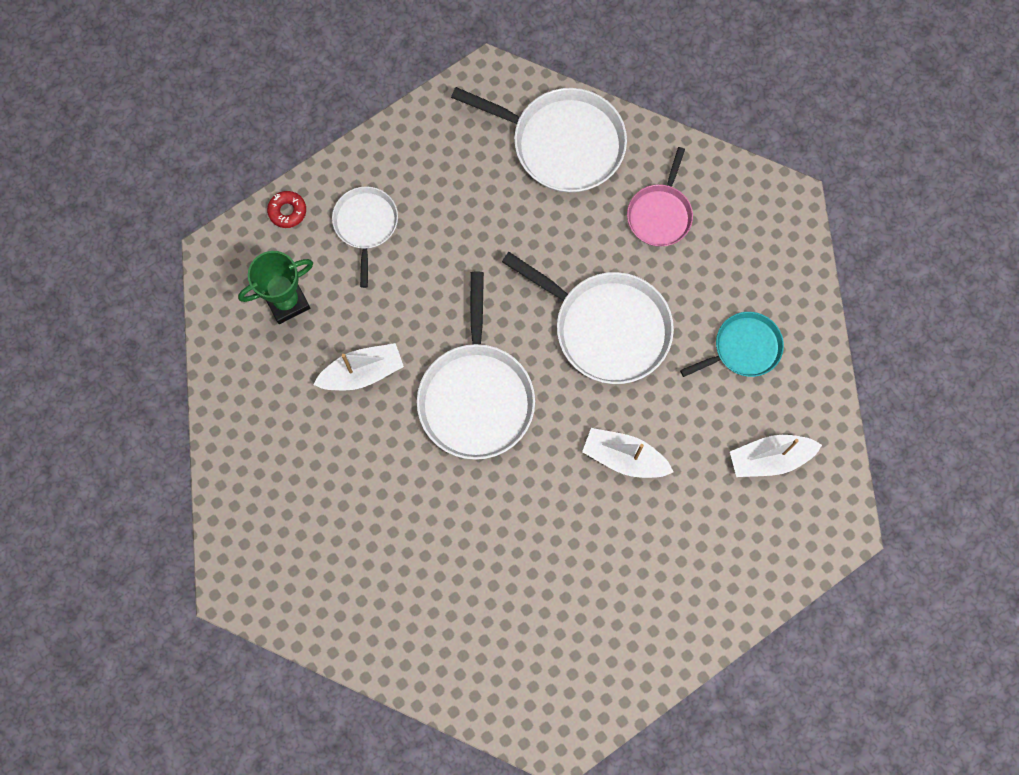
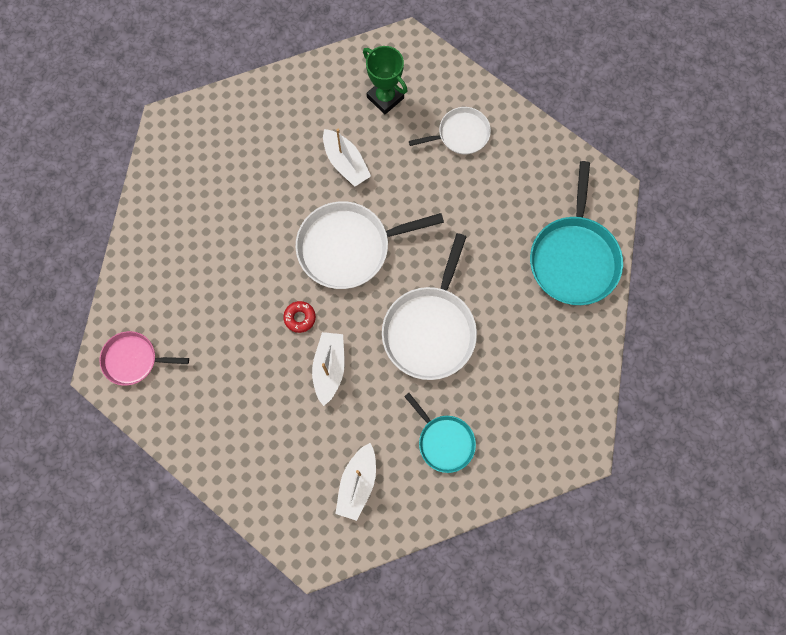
camera: 75 degrees right, 0 degrees up
red donut [267,191,306,228] -> red donut moved to [283,301,316,333]
white pan [451,87,627,193] -> turquoise pan [530,161,623,305]
pink pan [627,147,693,247] -> pink pan moved to [99,331,189,386]
white boat [730,435,822,477] -> white boat turned 135 degrees counterclockwise [335,443,376,521]

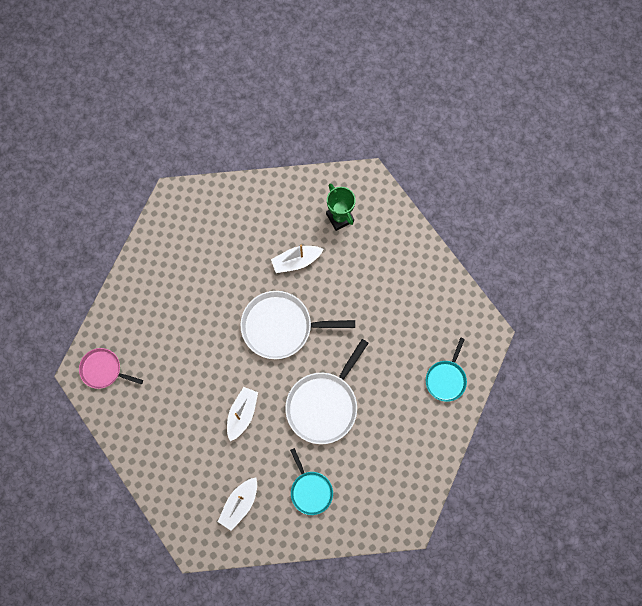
camera: 15 degrees right, 0 degrees up
red donut [283,301,316,333] -> none
white boat [323,128,371,187] -> white boat turned 90 degrees clockwise [271,245,323,273]
white pan [409,107,491,154] -> none
turquoise pan [530,161,623,305] -> turquoise pan [426,337,467,402], size x0.58

